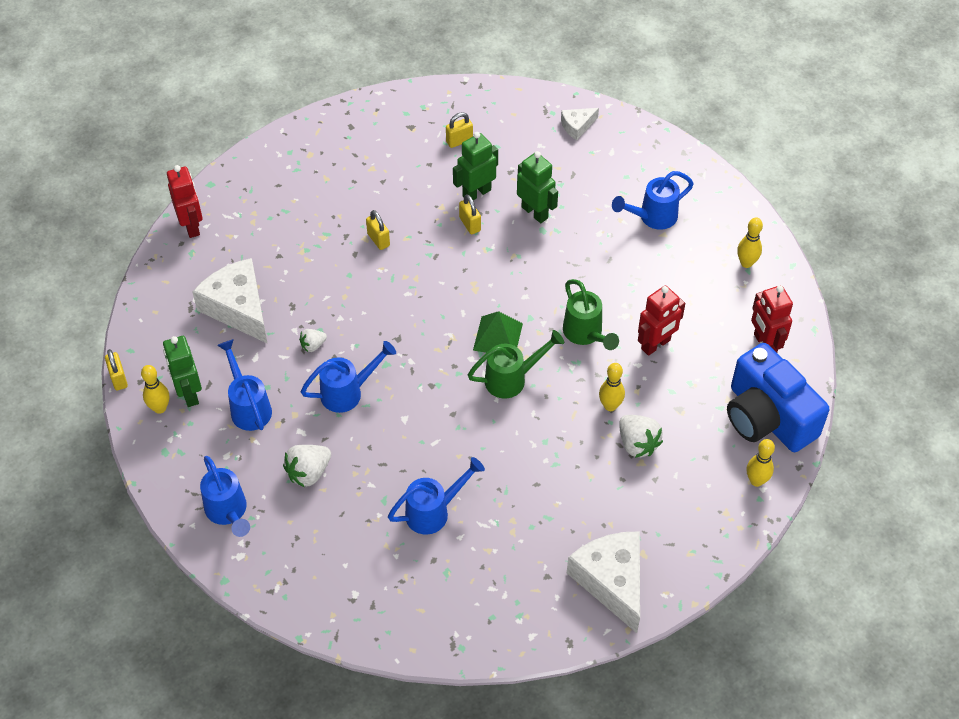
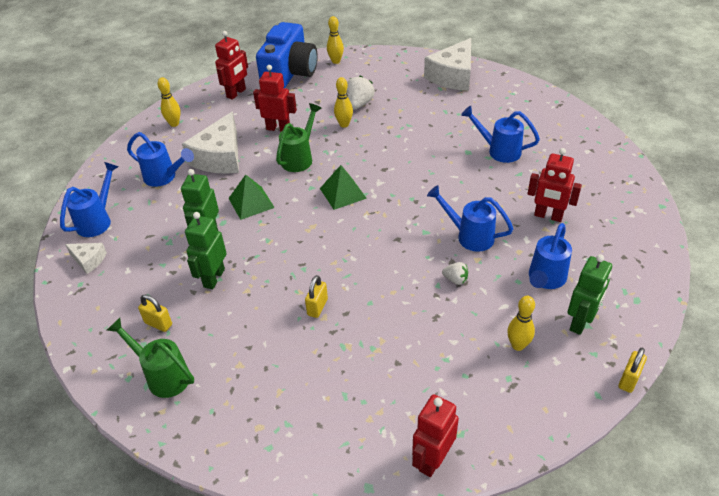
camera: 125 degrees left, 10 degrees down
yellow bowling pin [141,365,169,414] -> yellow bowling pin moved to [507,296,535,351]
white cheese [192,258,268,344] -> white cheese moved to [182,112,239,174]
blue watering can [200,456,250,537] -> blue watering can moved to [60,162,119,237]
white strawberry [283,445,331,488] -> red robot [527,148,582,222]
green robot [453,132,498,200] -> green robot turned 90 degrees clockwise [185,212,227,289]
yellow padlock [459,194,481,235] -> none
green watering can [468,330,564,398] -> green watering can moved to [107,318,194,398]
none -> green pyramid [228,175,275,220]

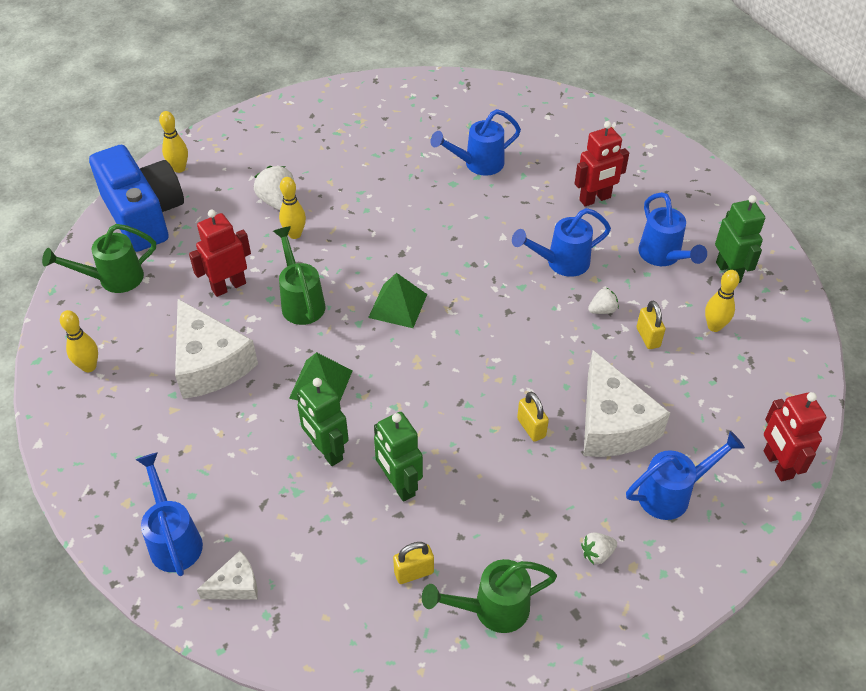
camera: 50 degrees left, 5 degrees up
blue watering can [127,132,194,187] -> blue watering can moved to [626,431,745,520]
red robot [215,31,248,100] -> green watering can [42,224,156,293]
white cheese [424,38,471,91] -> white cheese moved to [583,350,670,457]
yellow padlock [618,348,647,393] -> yellow padlock moved to [637,301,665,349]
none -> white strawberry [581,532,617,565]

